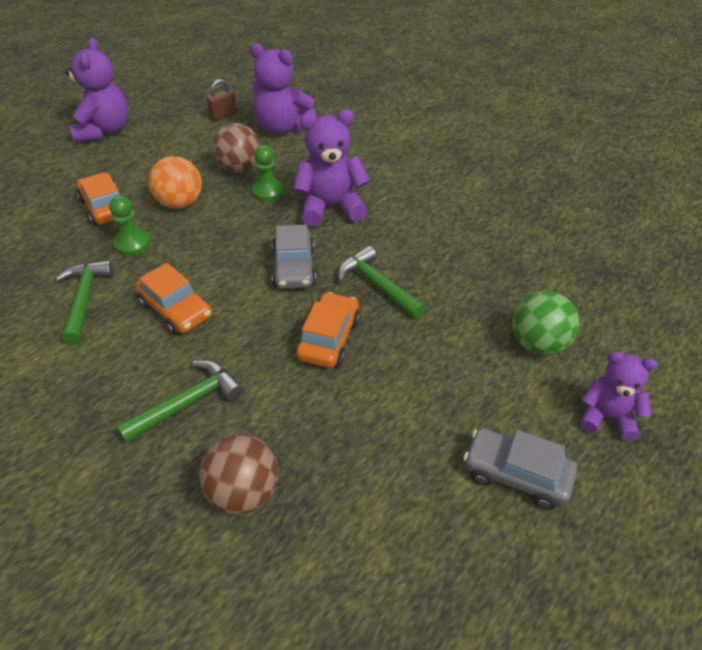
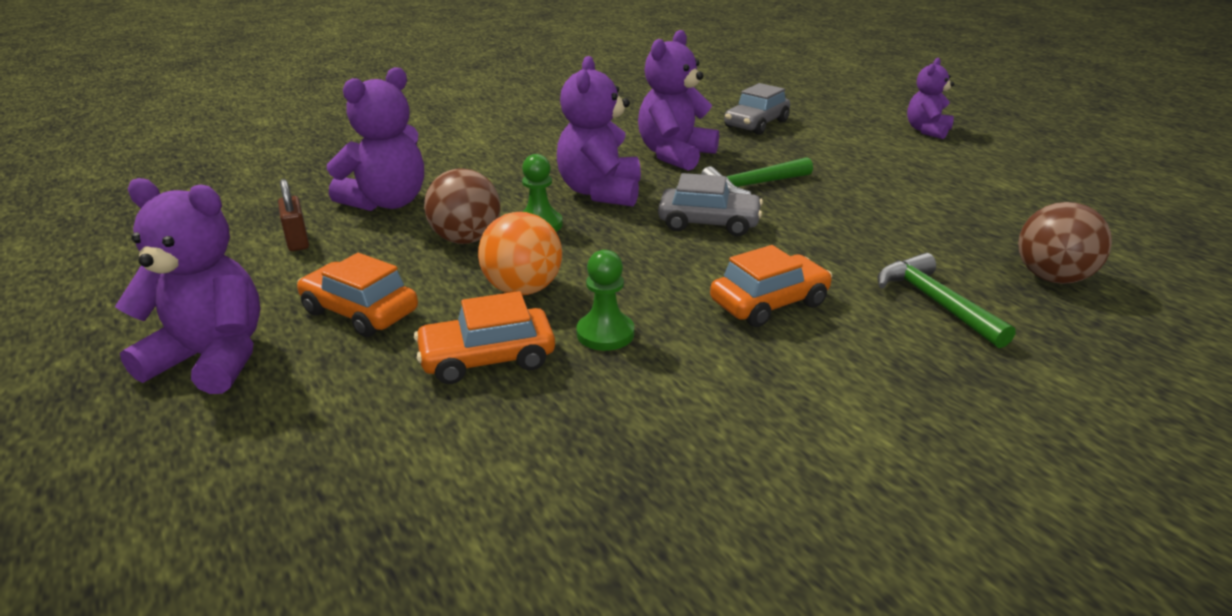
camera: 75 degrees left, 15 degrees down
green hammer [55,260,114,344] -> none
orange car [296,292,360,368] -> orange car moved to [297,253,418,337]
grey car [463,428,577,510] -> grey car moved to [724,83,790,135]
green ball [512,291,580,355] -> none
none -> purple teddy bear [638,30,719,171]

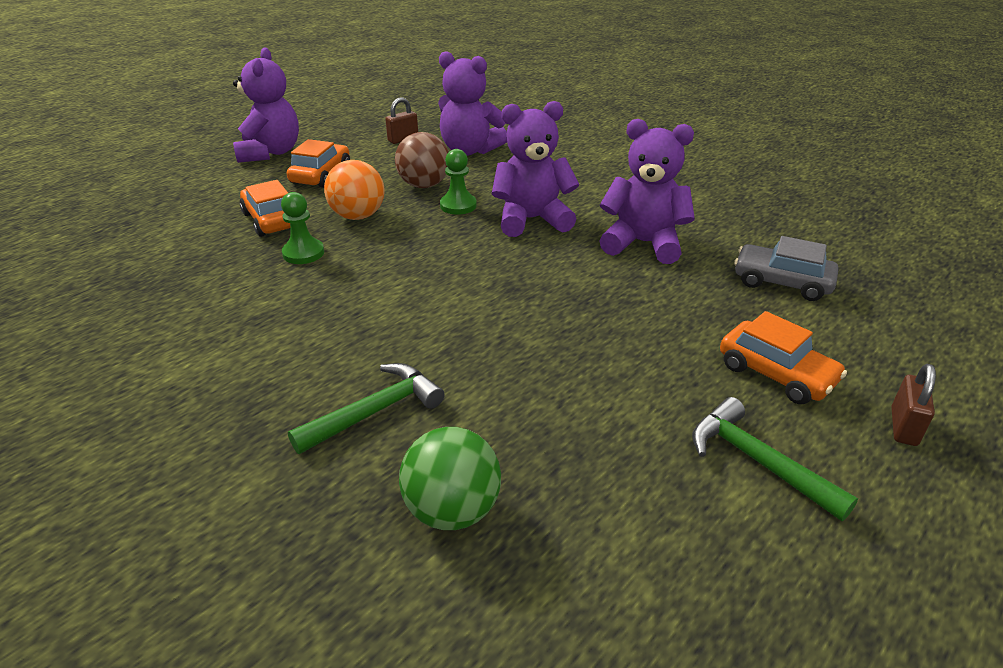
camera: 75 degrees right, 5 degrees up
grey car [658,173,763,236] -> none
green hammer [701,157,813,194] -> green hammer moved to [692,397,858,521]
orange car [710,245,832,327] -> orange car moved to [720,311,847,404]
purple teddy bear [907,58,954,139] -> brown padlock [891,364,936,446]
brown ball [1018,202,1112,284] -> green ball [399,427,501,530]

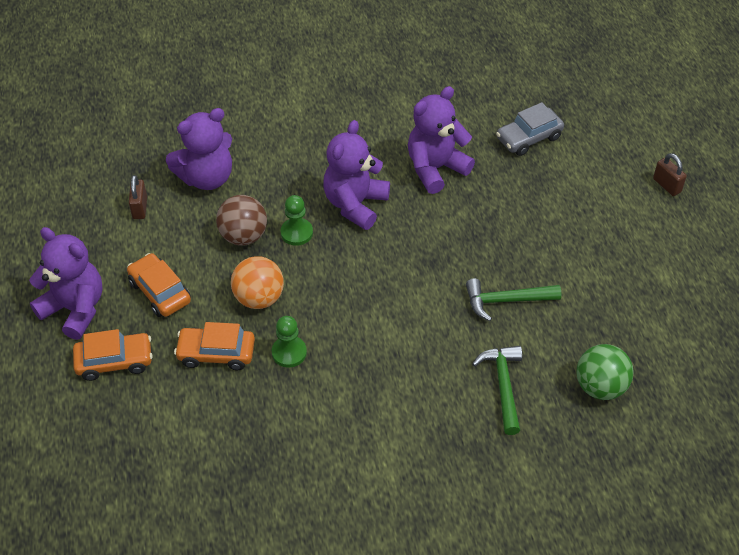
camera: 55 degrees left, 15 degrees up
green hammer [692,397,858,521] -> green hammer moved to [466,279,561,321]
orange car [720,311,847,404] -> orange car moved to [73,329,153,381]

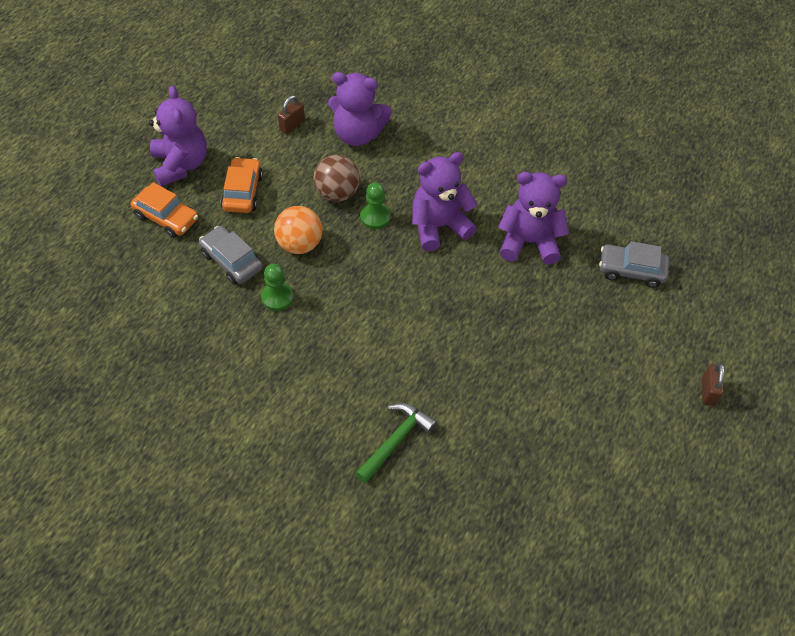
camera: 40 degrees right, 5 degrees up
orange car [174,322,255,370] -> grey car [199,226,262,285]
green hammer [466,279,561,321] -> none
green ball [576,344,633,400] -> none

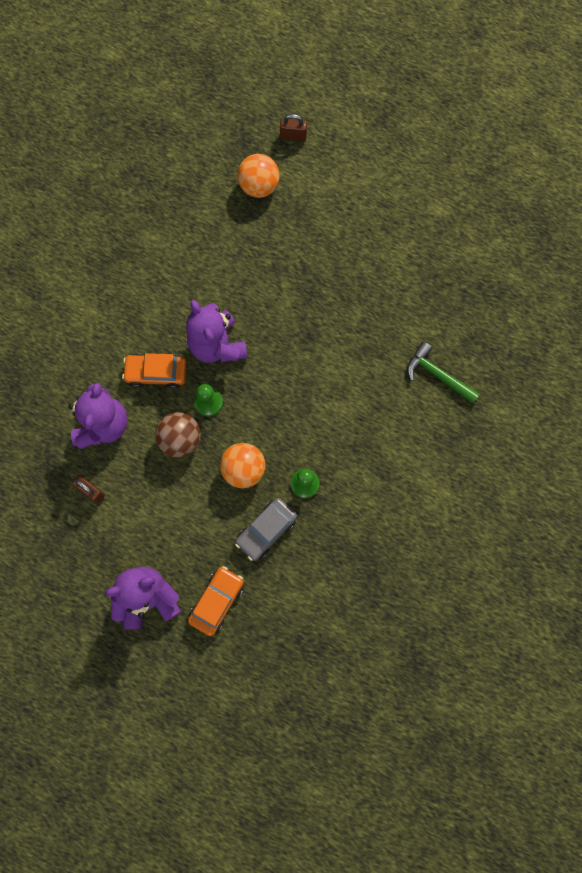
camera: 90 degrees left, 20 degrees up
orange car [221,157,263,213] -> orange car moved to [122,353,187,389]
purple teddy bear [498,172,569,265] -> none
grey car [599,241,669,288] -> orange ball [238,154,279,198]
brown padlock [702,363,724,406] -> brown padlock moved to [280,114,307,141]

